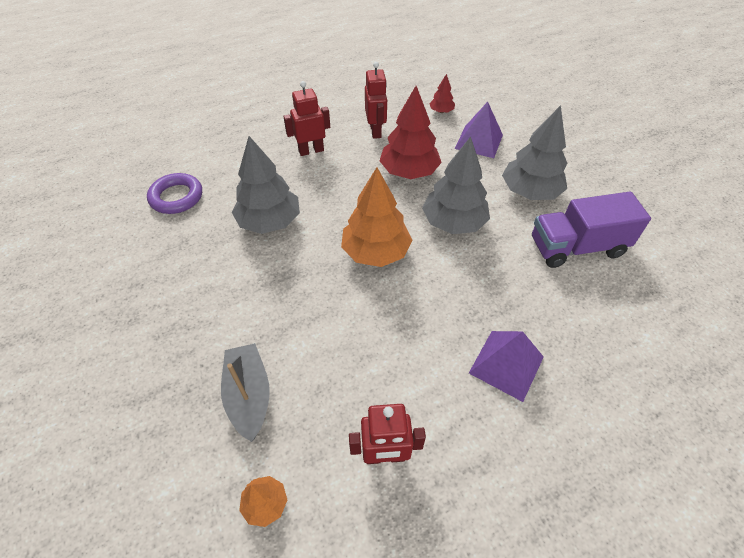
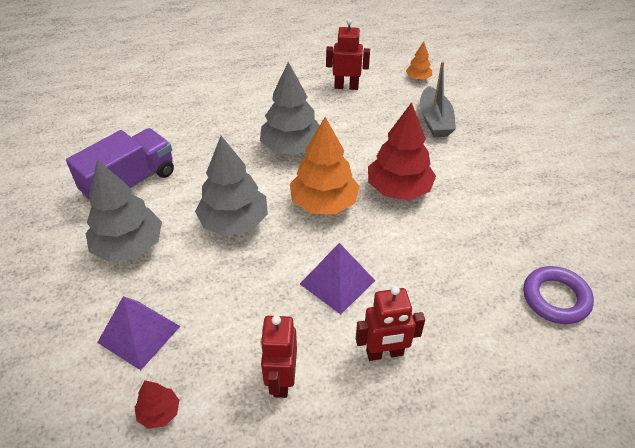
camera: 170 degrees left, 5 degrees down
grey tree [232,136,300,234] -> grey tree moved to [260,62,319,155]
red tree [380,86,442,179] -> red tree moved to [368,102,436,200]
purple pyramid [469,331,544,402] -> purple pyramid moved to [300,243,375,315]
purple truck [532,192,651,268] -> purple truck turned 45 degrees counterclockwise [66,128,174,201]

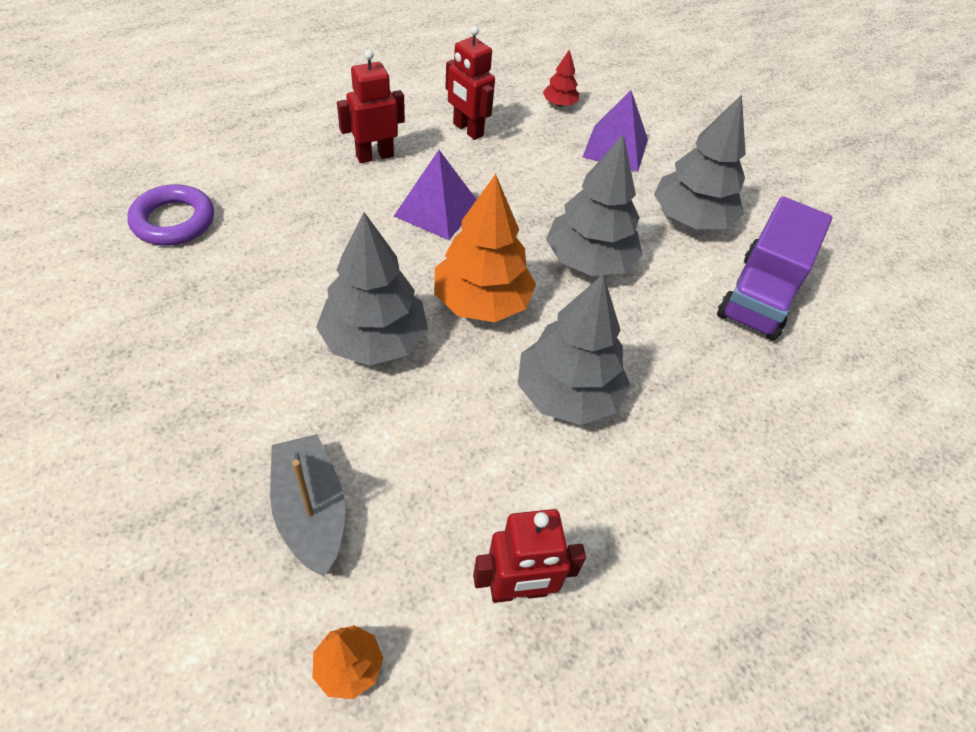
camera: 160 degrees right, 5 degrees up
red robot [260,315,297,398] -> red robot turned 150 degrees clockwise [445,26,495,140]
red tree [368,102,436,200] -> grey tree [316,212,428,366]

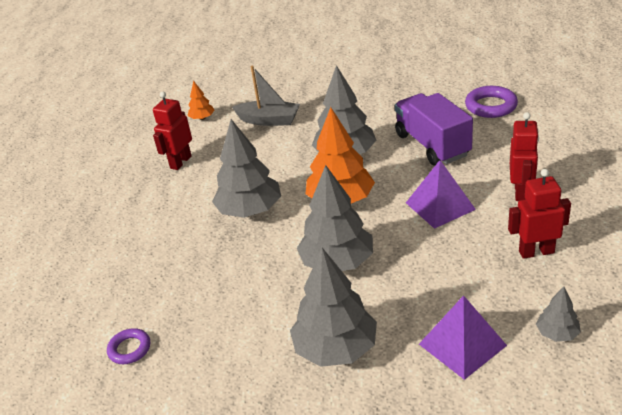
camera: 135 degrees right, 15 degrees down
red tree [543,49,579,107] -> grey tree [536,286,581,342]
purple truck [717,196,832,341] -> purple truck moved to [395,93,473,166]
none -> purple ring [107,328,150,364]

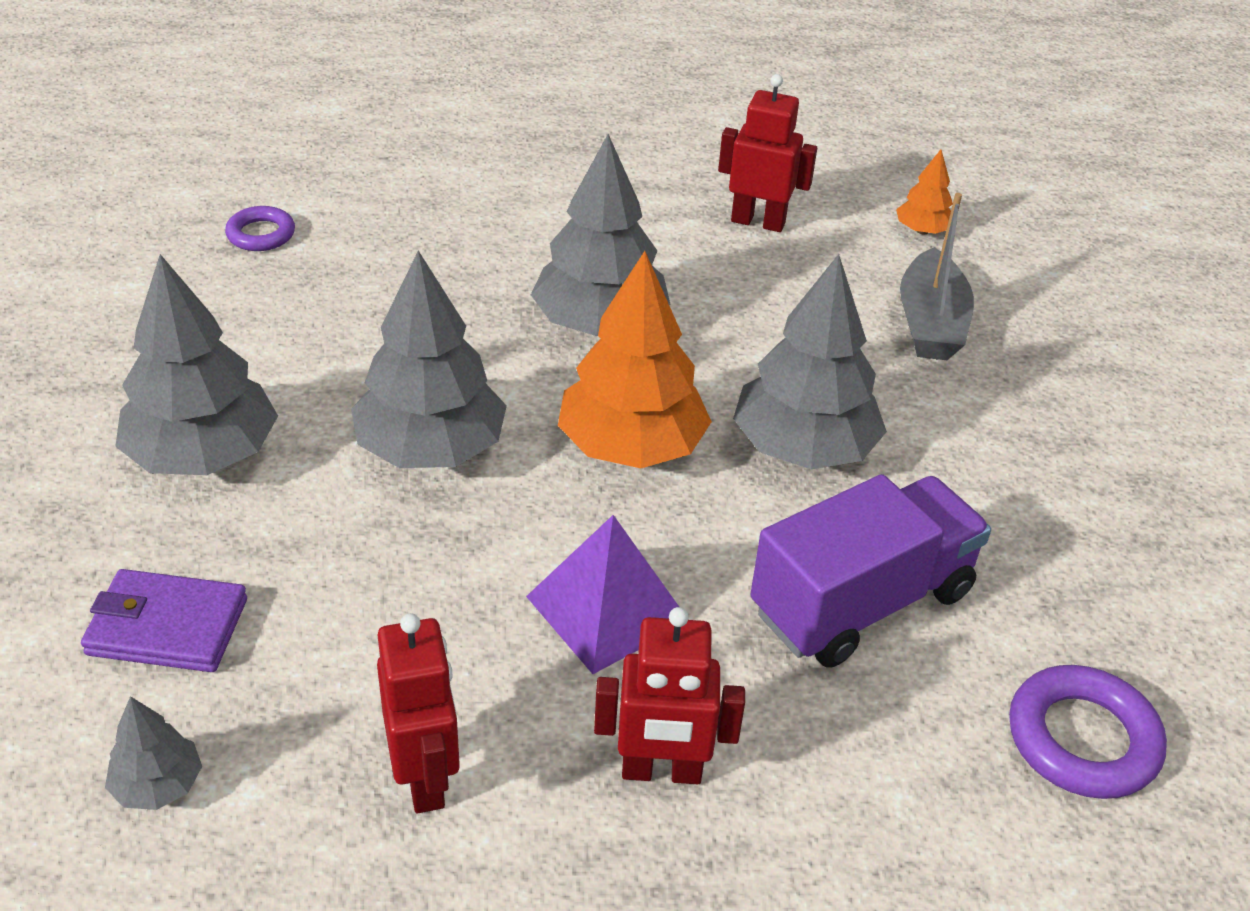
camera: 75 degrees right, 5 degrees up
purple pyramid [419,295,507,380] -> purple wallet [81,569,247,672]

